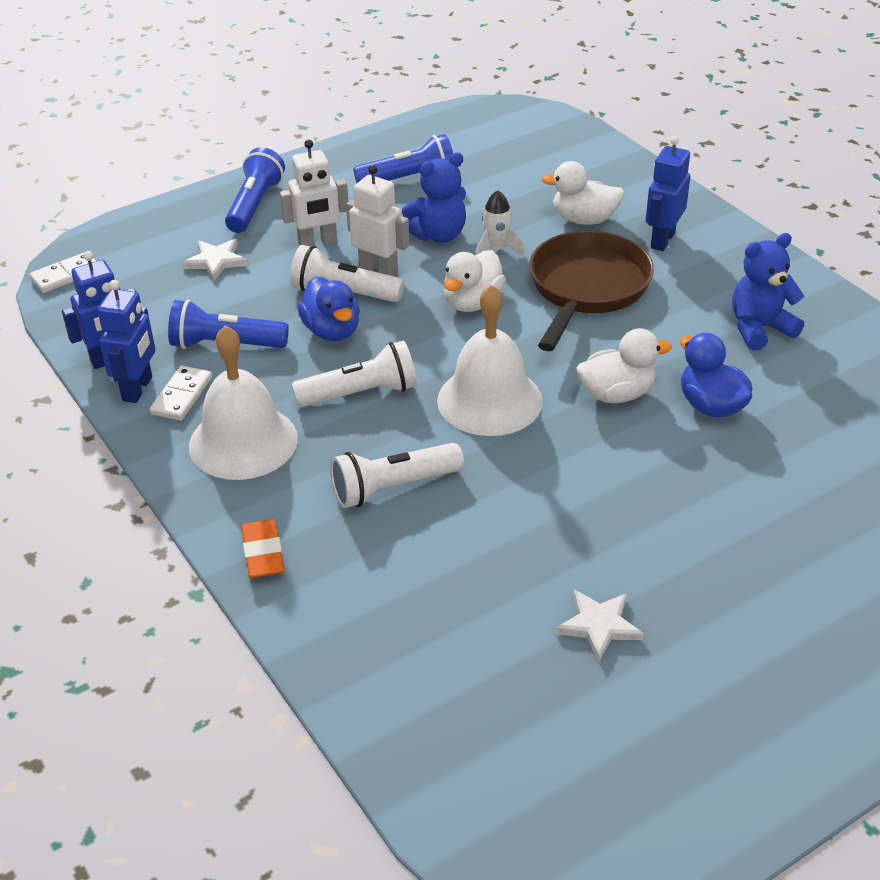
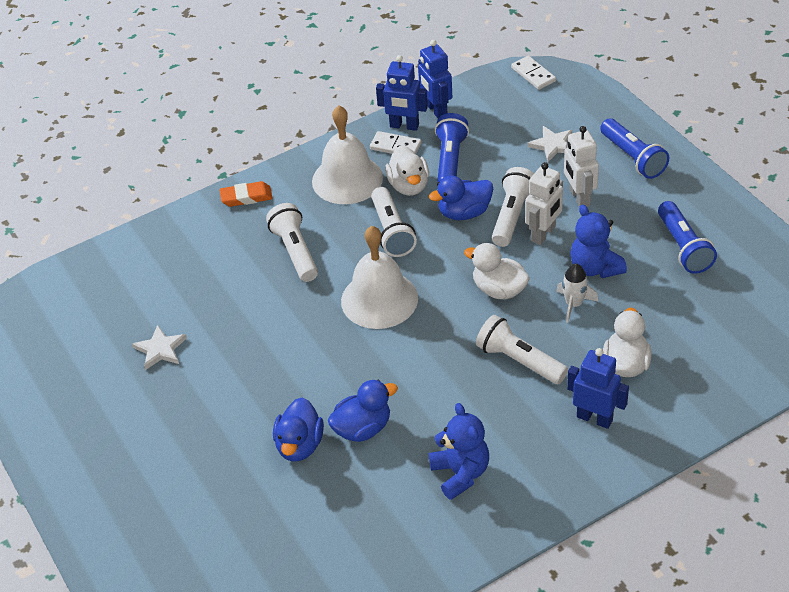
camera: 95 degrees right, 5 degrees up
blue flashlight [225,147,285,233] -> blue flashlight turned 45 degrees clockwise [600,118,669,179]
brown pan [529,231,654,351] -> white flashlight [476,315,568,384]
white duck [576,328,672,403] -> white duck moved to [385,145,429,196]
none -> blue duck [273,398,324,462]

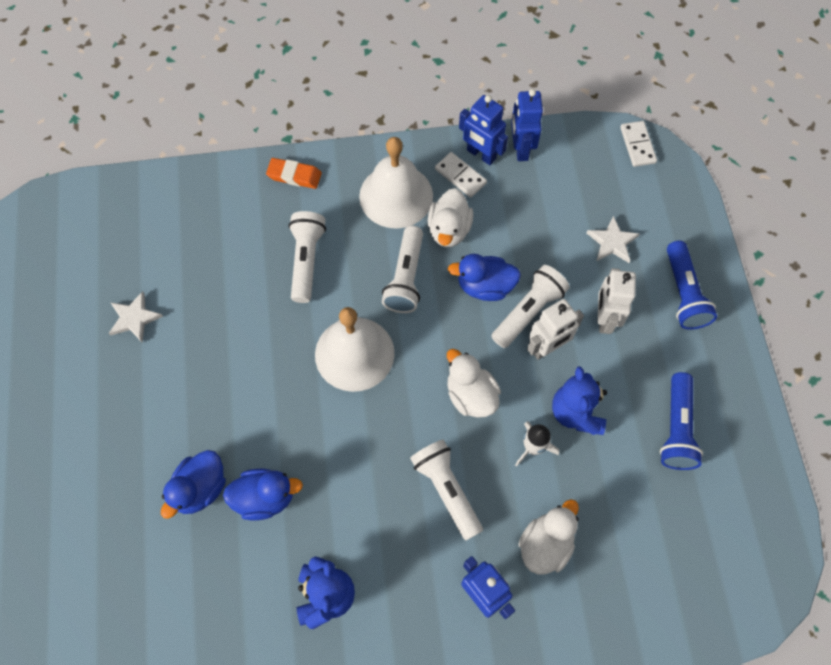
camera: 20 degrees right, 20 degrees up
blue flashlight [435,113,469,183] -> none

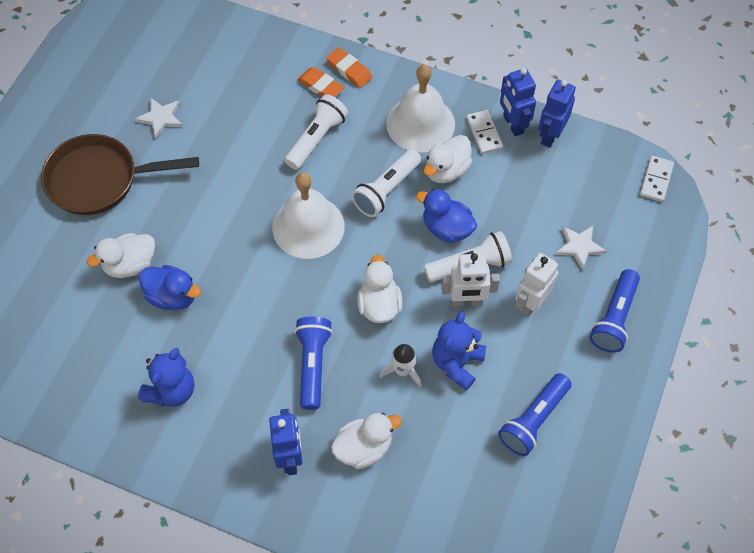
camera: 30 degrees right, 5 degrees down
blue duck [161,450,226,519] -> white duck [87,233,155,278]
white flashlight [410,440,483,540] -> blue flashlight [294,317,333,410]
none -> brown pan [41,134,199,215]
none -> orange eraser [297,67,344,97]

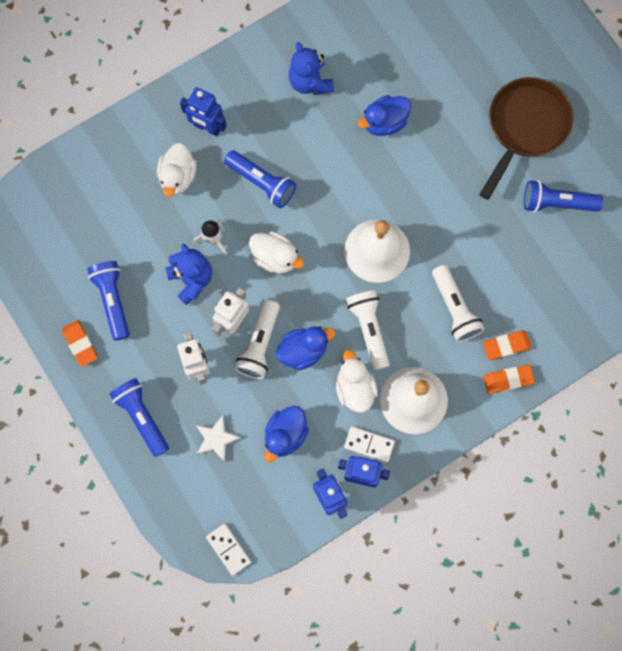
camera: 125 degrees right, 15 degrees up
white duck [87,233,155,278] -> none
white star [135,97,182,139] -> blue flashlight [524,180,603,212]
none -> orange eraser [62,320,98,367]
none -> blue duck [264,406,309,463]

